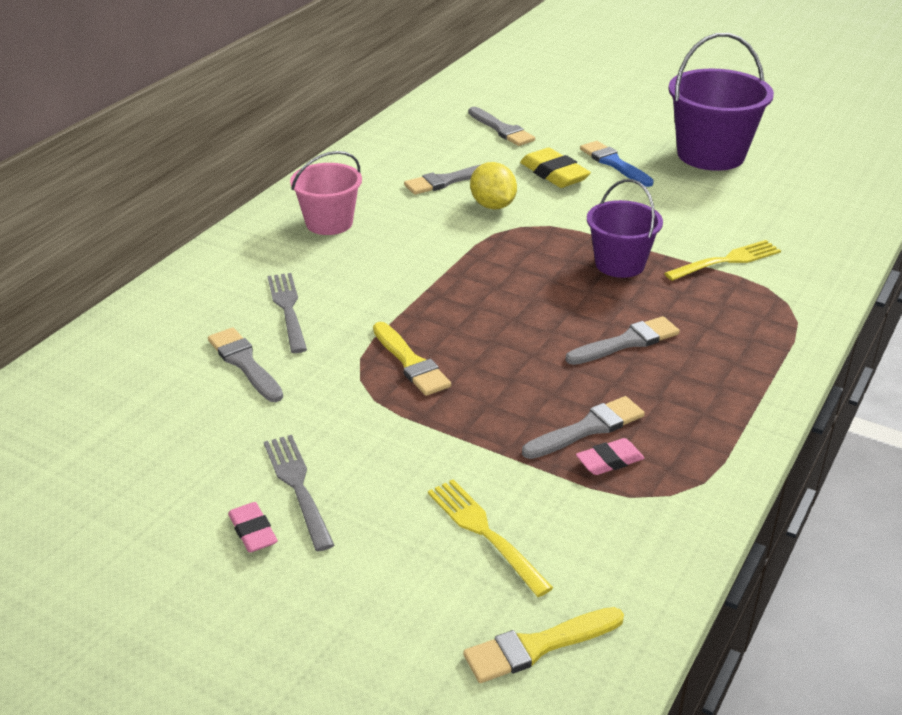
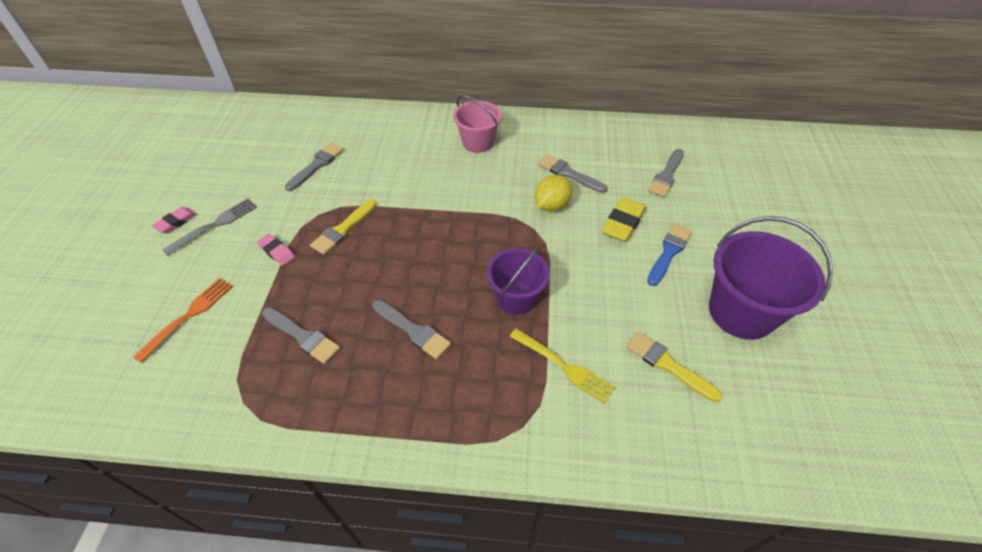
camera: 65 degrees right, 15 degrees up
grey fork [267,273,307,353] -> none
yellow fork [428,479,553,597] -> orange fork [133,278,233,363]
yellow brush [463,607,624,683] -> yellow brush moved to [626,332,723,402]
pink eraser [576,438,645,475] -> pink eraser moved to [257,234,295,266]

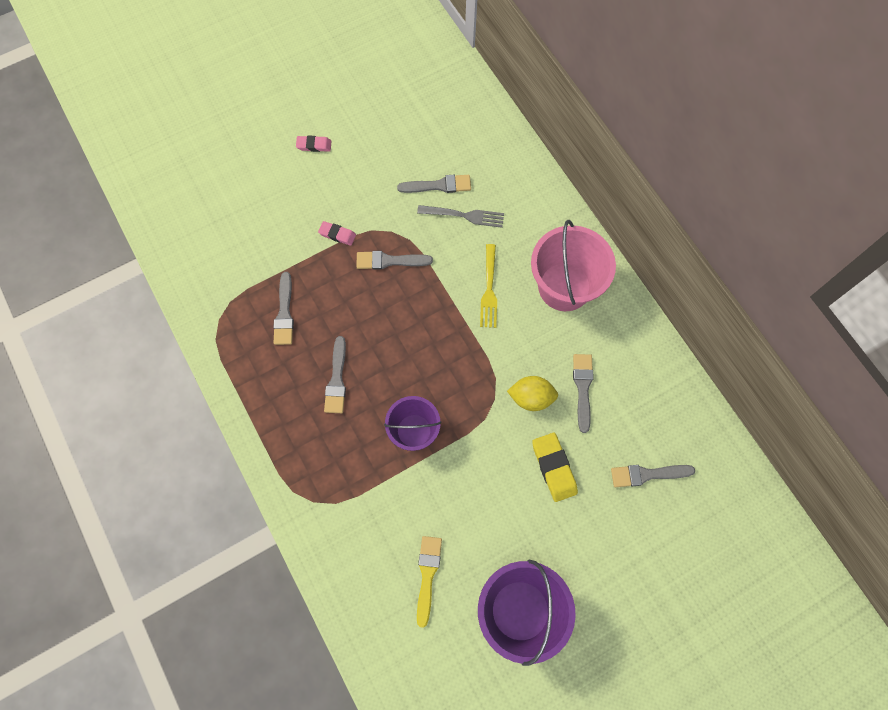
camera: 55 degrees right, 20 degrees up
orange fork [133,278,233,363] -> none
grey fork [162,198,257,256] -> grey fork moved to [417,205,504,228]
pink eraser [257,234,295,266] -> pink eraser turned 75 degrees counterclockwise [318,221,356,246]
yellow brush [310,200,377,255] -> grey brush [356,251,433,270]
pink bucket [453,96,502,153] -> pink bucket [531,220,616,311], size x1.58
yellow fork [509,328,616,404] -> yellow fork moved to [480,244,497,328]
yellow eraser [602,197,646,242] -> yellow eraser turned 75 degrees clockwise [532,433,578,502]
blue brush [647,224,692,286] -> none

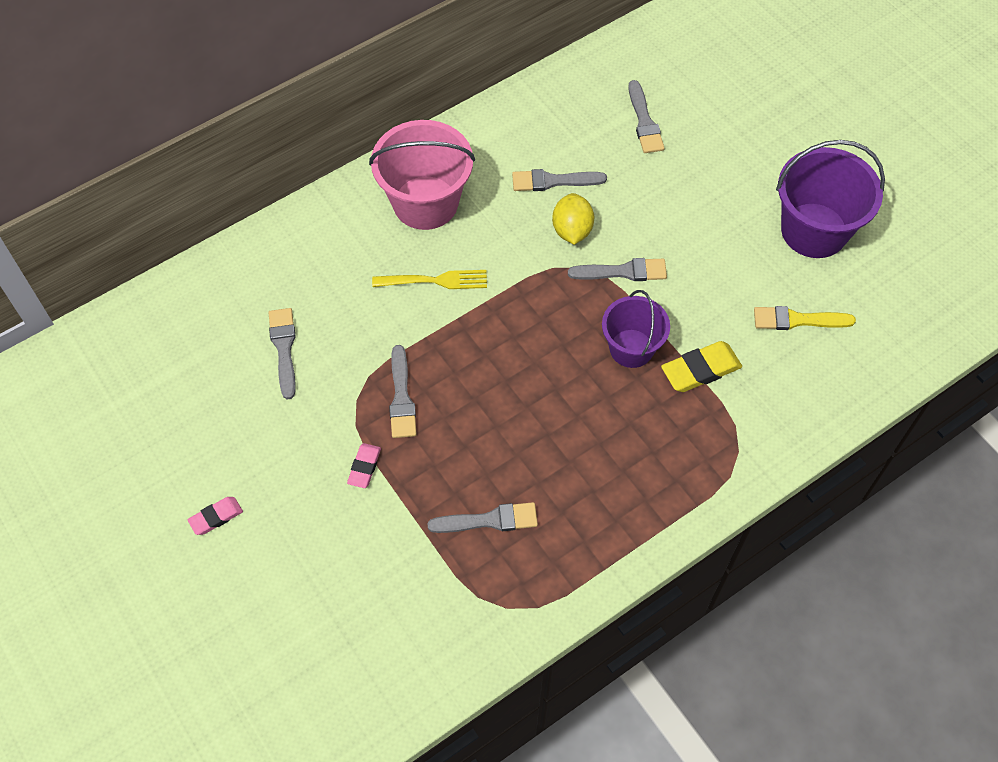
camera: 95 degrees left, 10 degrees down
pink eraser [296,136,332,152] -> pink eraser turned 60 degrees clockwise [188,497,243,535]
grey brush [324,336,346,413] -> grey brush moved to [568,258,667,281]
grey fork [417,205,504,228] -> none
yellow eraser [532,433,578,502] -> yellow eraser moved to [661,341,742,392]

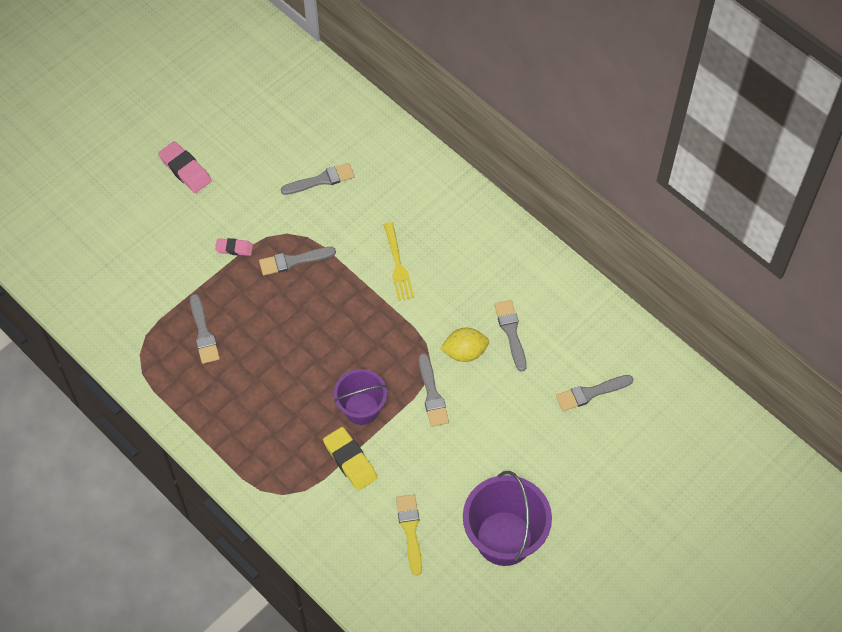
camera: 80 degrees right, 0 degrees up
pink eraser [188,497,243,535] -> pink eraser [158,141,212,193], size x1.65
pink bucket [369,120,475,230] -> none

